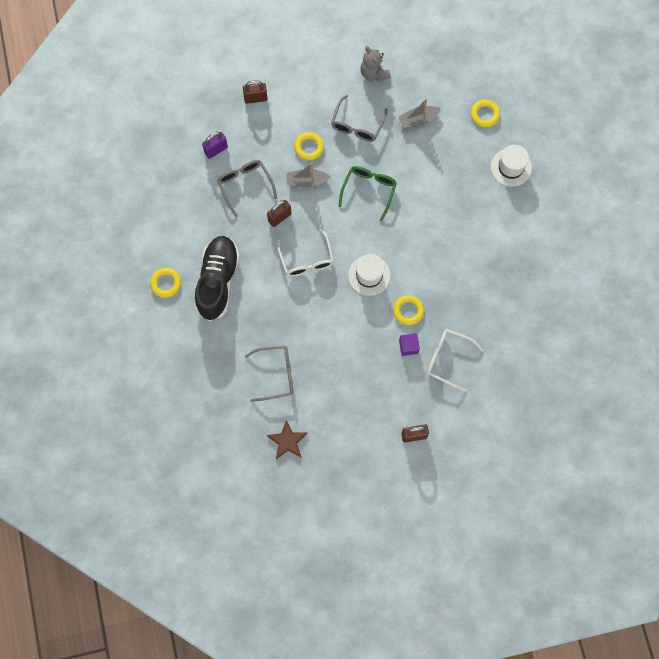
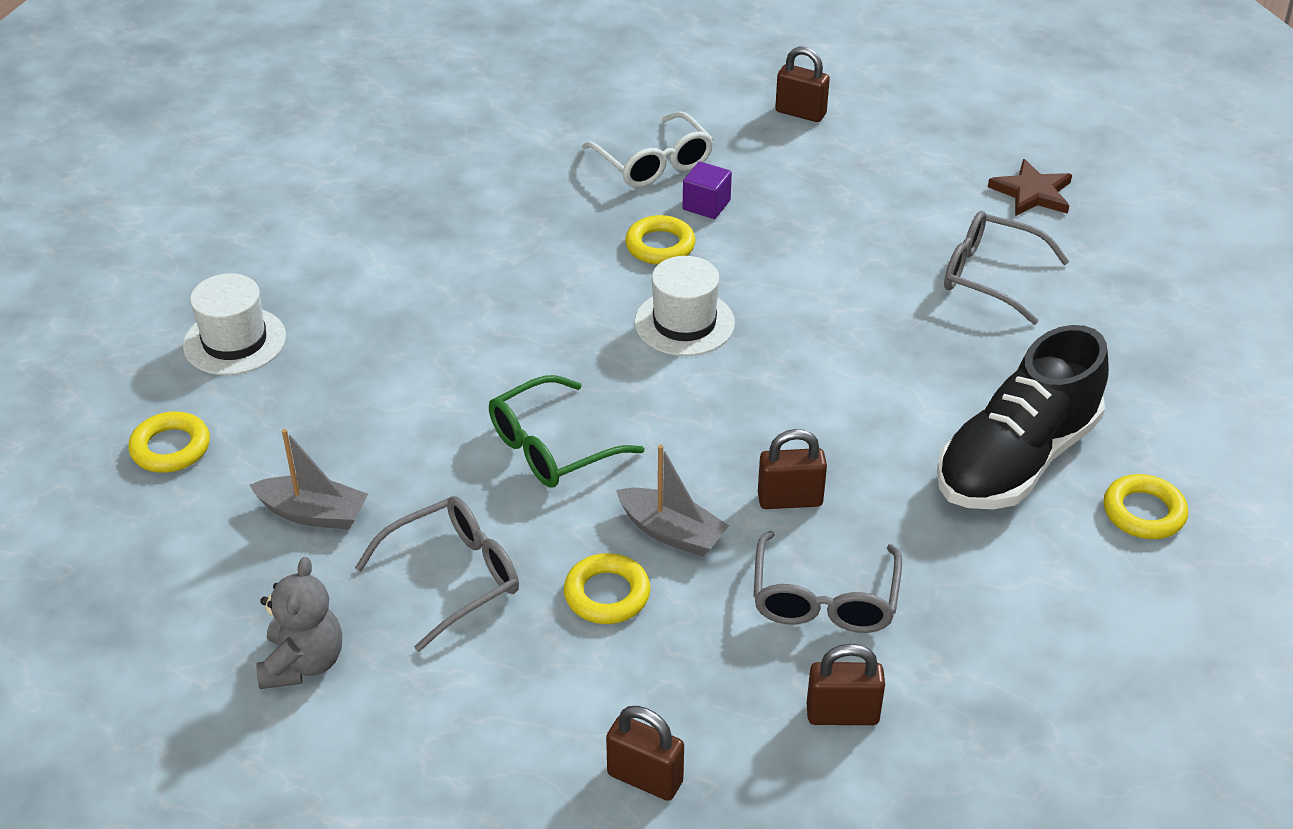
camera: 145 degrees left, 30 degrees down
purple padlock [202,132,228,159] -> brown padlock [807,644,885,725]
white glasses [277,229,334,277] -> none

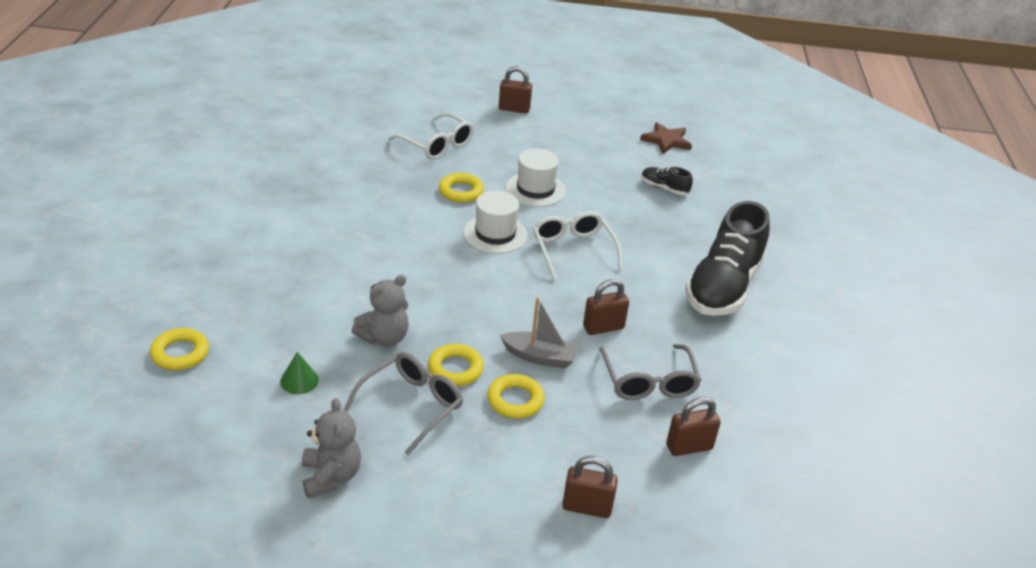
camera: 20 degrees left, 5 degrees down
white hat [183,273,286,375] -> white hat moved to [506,148,566,207]
grey boat [250,429,368,530] -> green cone [280,352,319,394]
green glasses [489,375,645,487] -> none
purple cube [683,162,732,219] -> none
grey glasses [944,211,1070,325] -> black shoe [641,167,693,195]
yellow ring [1104,474,1188,539] -> yellow ring moved to [428,344,484,386]
none -> grey teddy bear [352,275,409,347]
none -> white glasses [533,212,623,280]

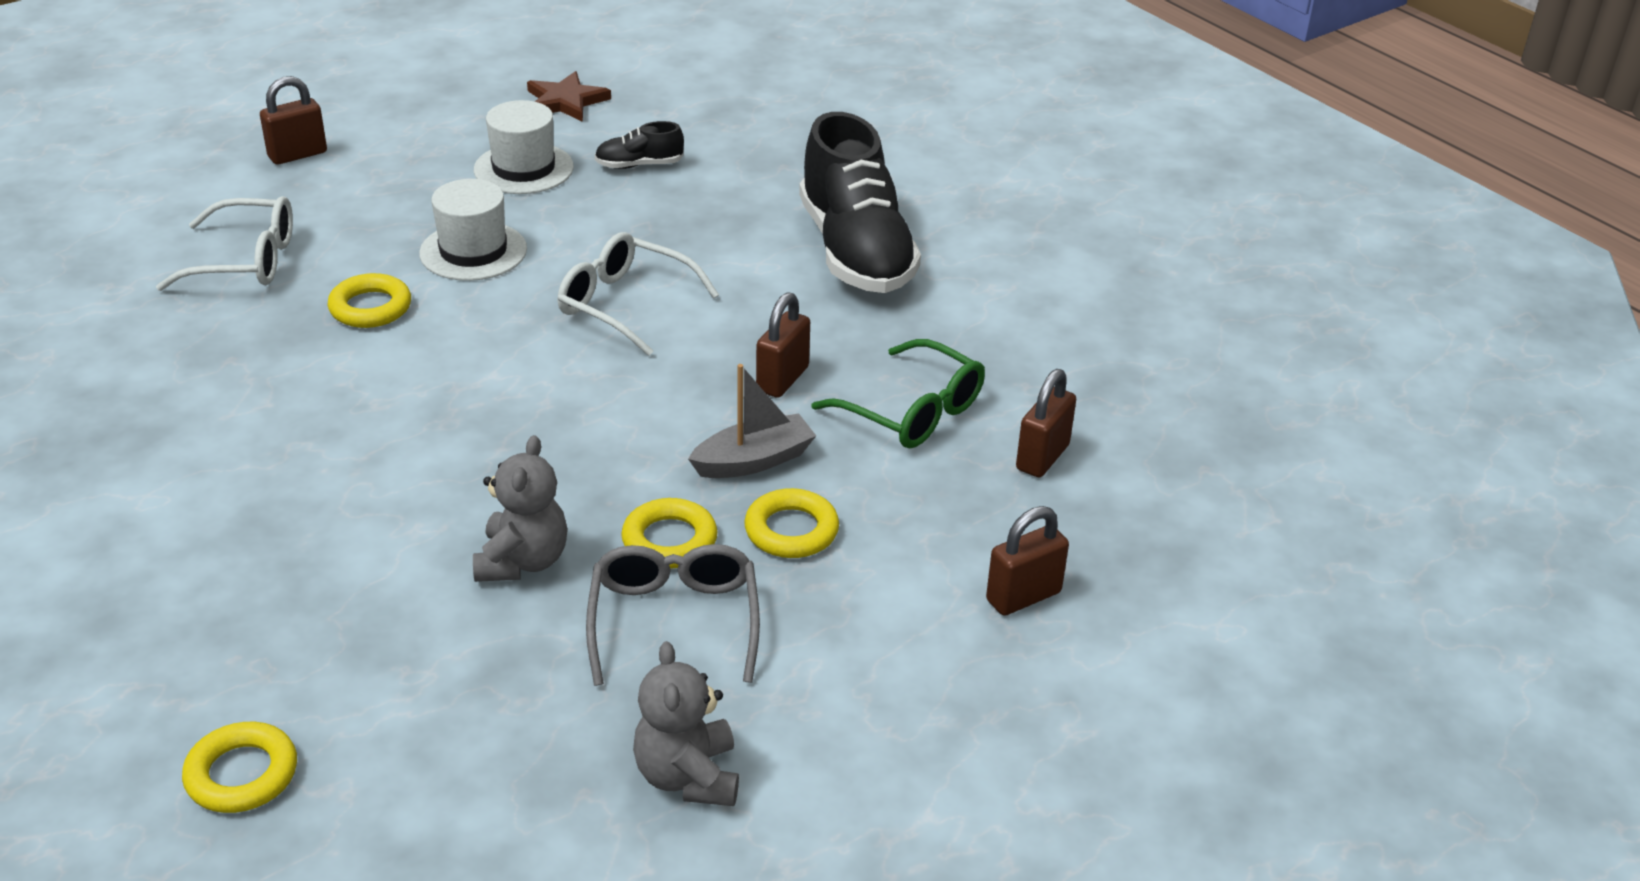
camera: 40 degrees left, 0 degrees up
green cone [280,352,319,394] -> none
grey teddy bear [302,398,361,498] -> grey teddy bear turned 135 degrees counterclockwise [633,641,739,806]
white hat [463,191,527,254] -> white hat moved to [474,100,574,194]
grey glasses [599,344,702,400] -> green glasses [812,339,985,448]

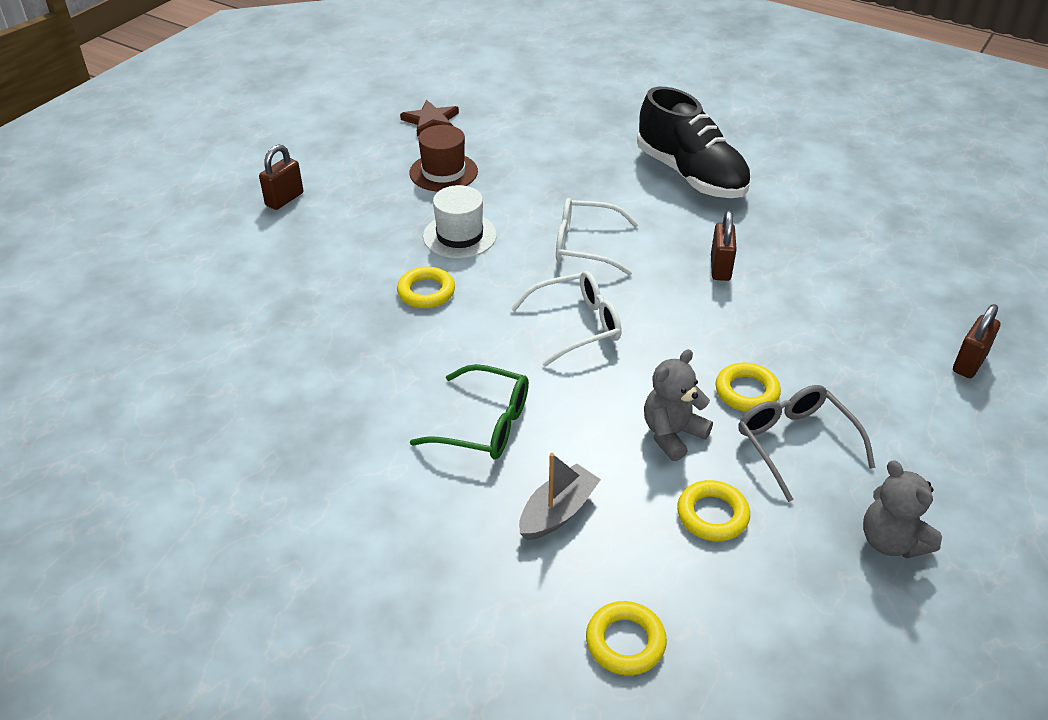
camera: 20 degrees left, 5 degrees up
white glasses [156,196,293,291] -> white glasses moved to [511,271,622,367]
grey teddy bear [473,435,567,582] -> grey teddy bear turned 120 degrees counterclockwise [644,349,713,461]
white hat [474,100,574,194] -> brown hat [409,125,478,192]
black shoe [595,121,684,169] -> none
grey boat [688,364,816,478] -> grey boat moved to [519,453,601,540]
yellow ring [744,488,839,558] -> yellow ring moved to [677,480,750,541]
green glasses [812,339,985,448] -> green glasses moved to [410,364,529,459]
brown padlock [1016,369,1076,477] -> none

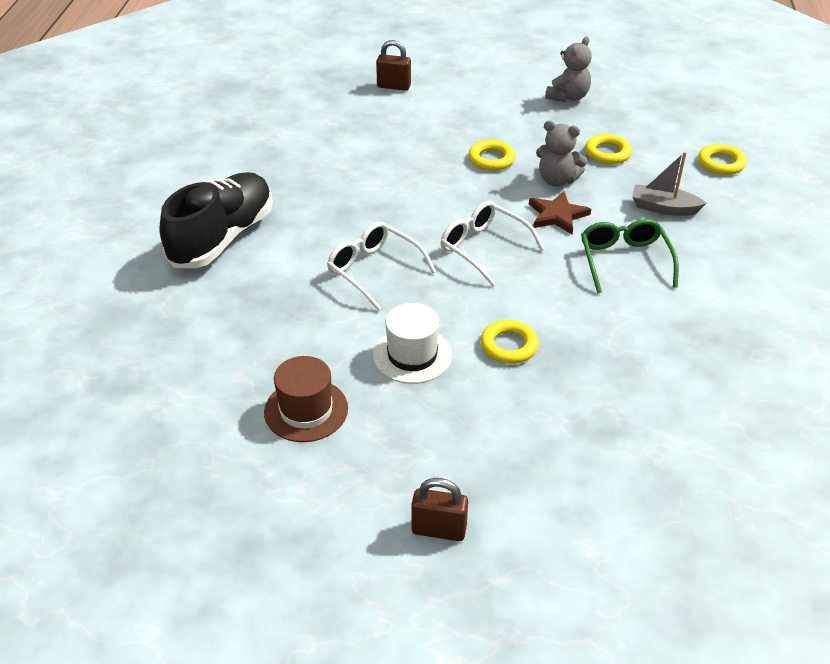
camera: 115 degrees left, 0 degrees up
brown star [400,100,459,137] -> brown star moved to [529,191,591,234]
white glasses [556,198,639,275] -> white glasses turned 150 degrees clockwise [327,222,436,311]
brown padlock [711,211,737,281] -> none
grey glasses [738,385,876,502] -> none

